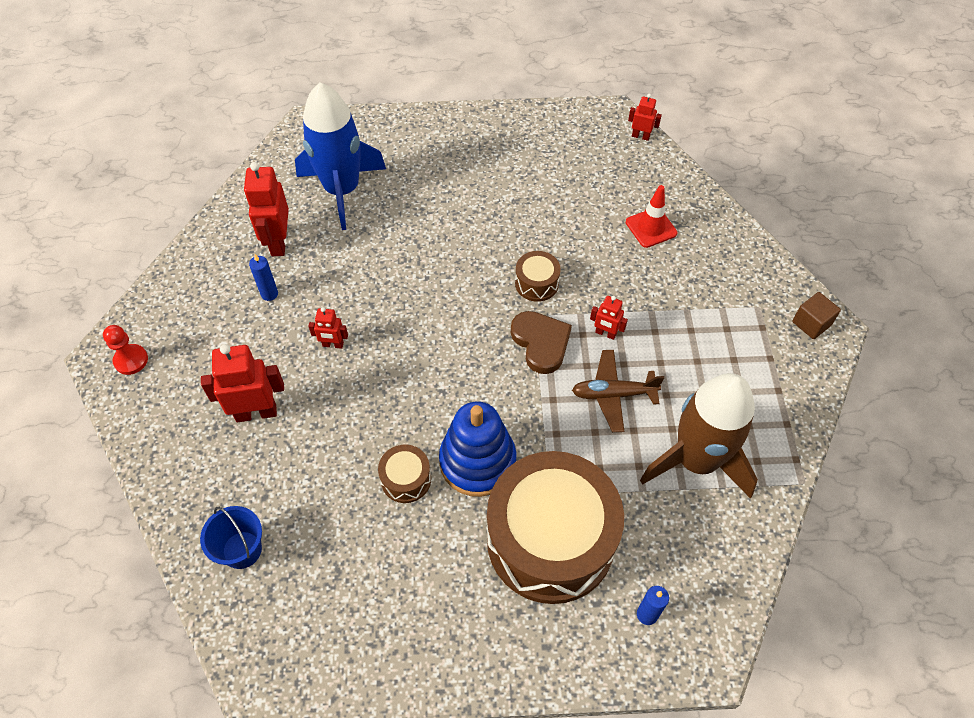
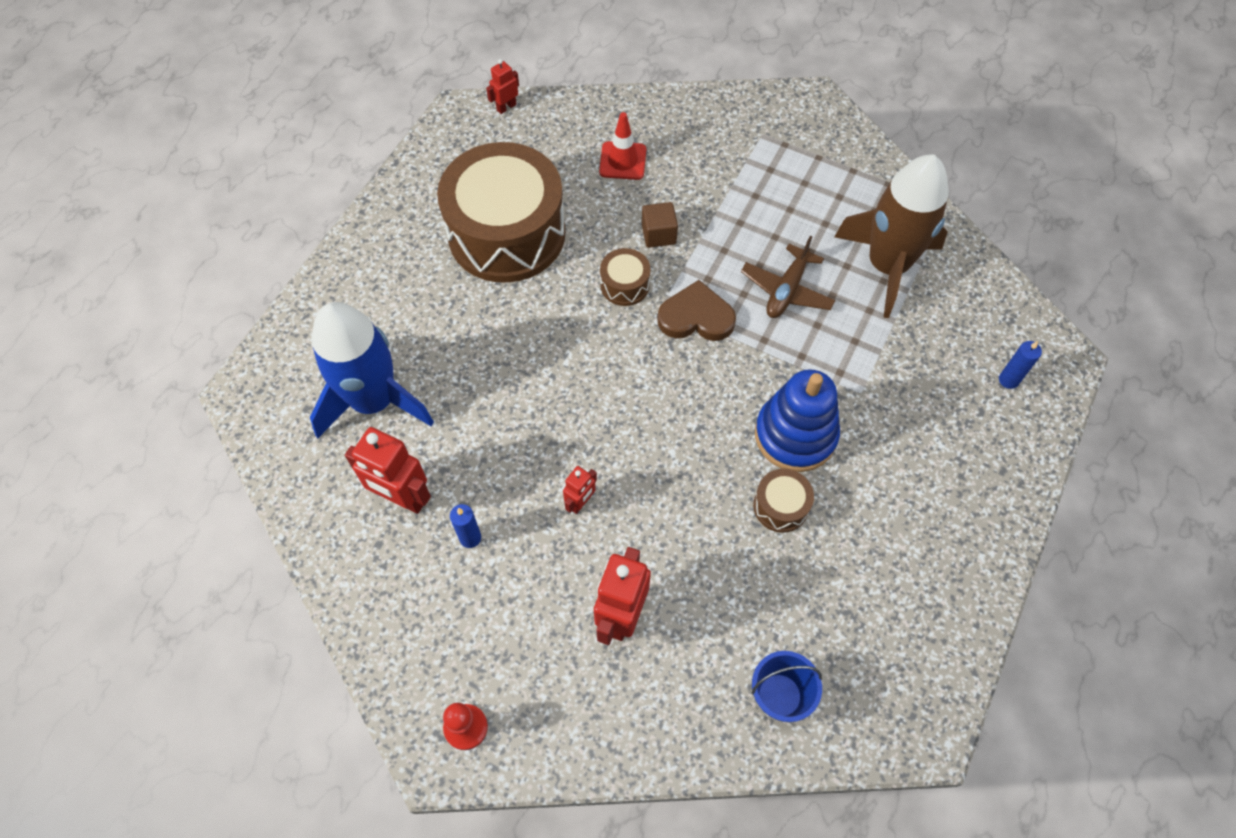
camera: 60 degrees left, 5 degrees up
brown drum [487,451,624,604] -> brown drum moved to [437,142,566,283]
red robot [590,296,628,340] -> none
brown cube [792,292,841,339] -> brown cube moved to [642,202,678,248]

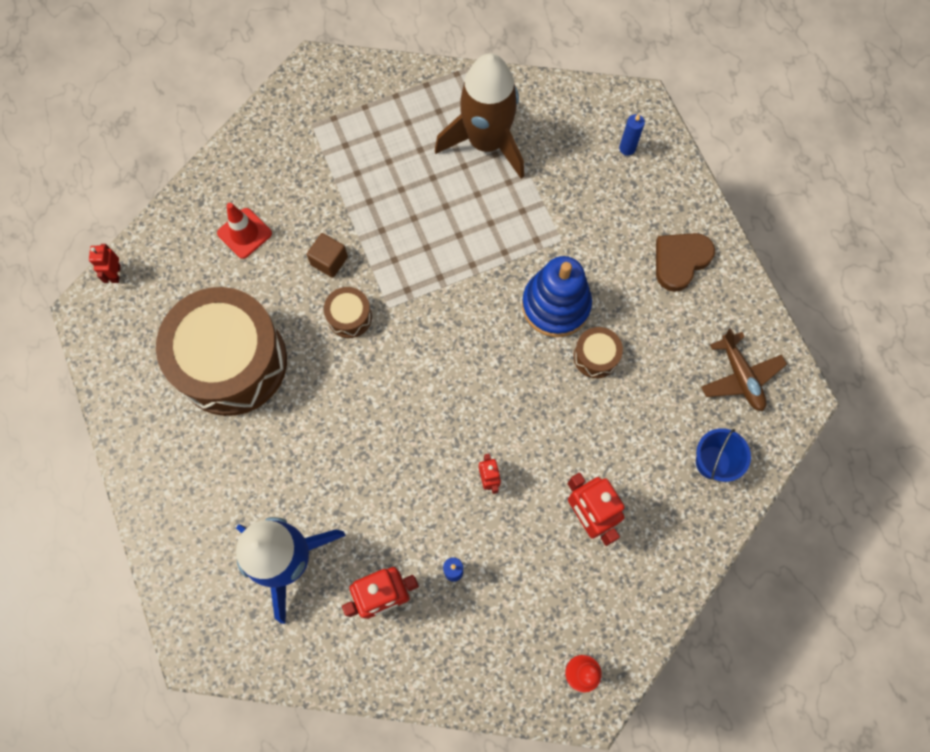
camera: 50 degrees left, 10 degrees up
brown heart [657,280,736,341] -> brown heart moved to [656,233,715,292]
brown plane [741,235,836,318] -> brown plane moved to [701,328,787,411]

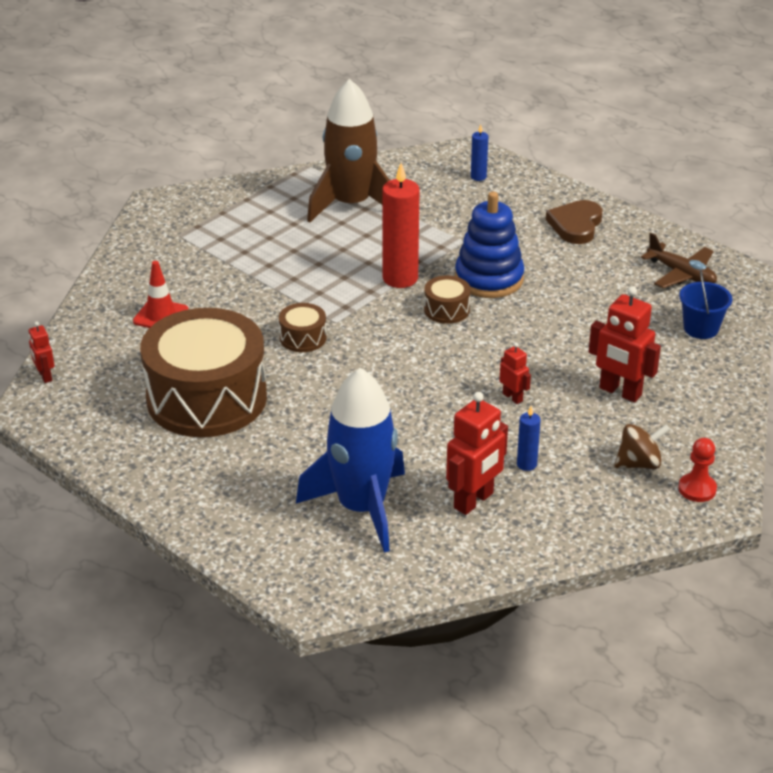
camera: 25 degrees left, 35 degrees down
brown cube [307,233,348,278] -> none
brown drum [574,327,623,378] -> brown drum moved to [424,276,471,324]
none -> red candle [382,163,419,288]
none -> brown spinning top [614,424,670,469]

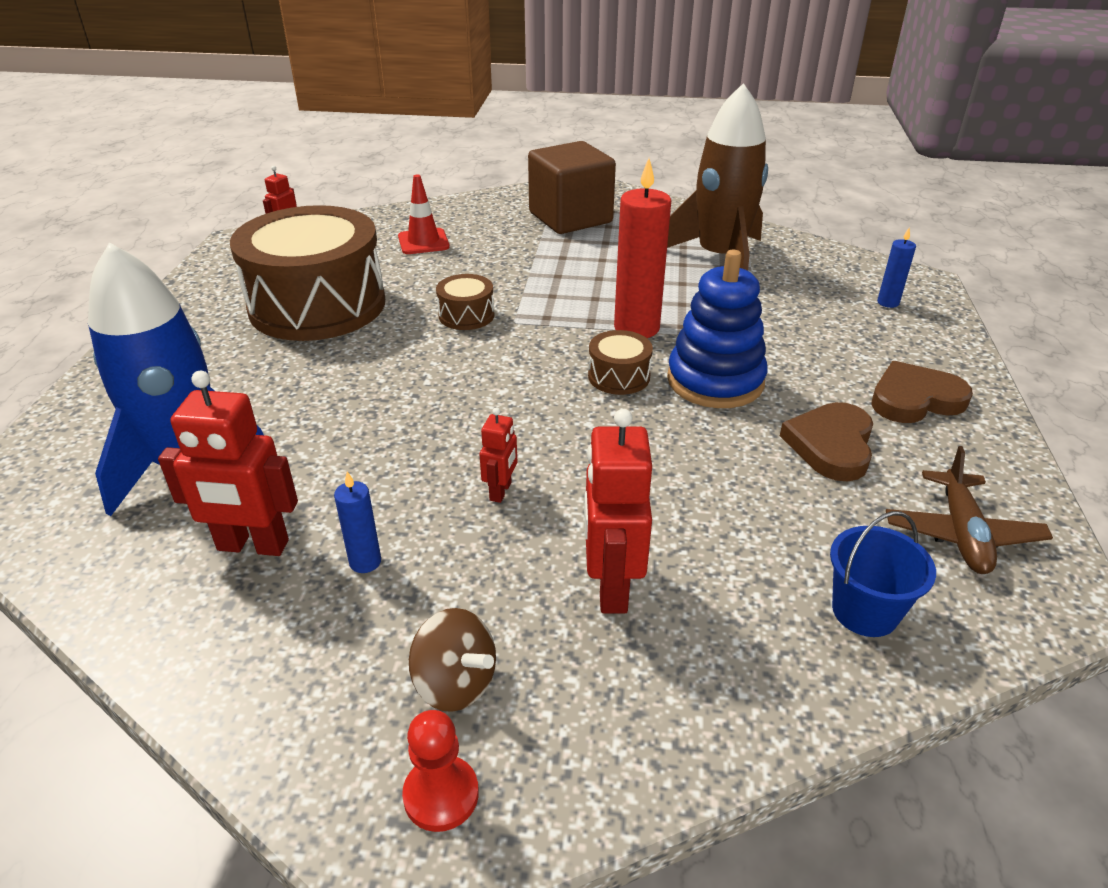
camera: 55 degrees right, 0 degrees up
none -> brown cube [528,141,616,234]
none -> brown heart [780,402,873,481]

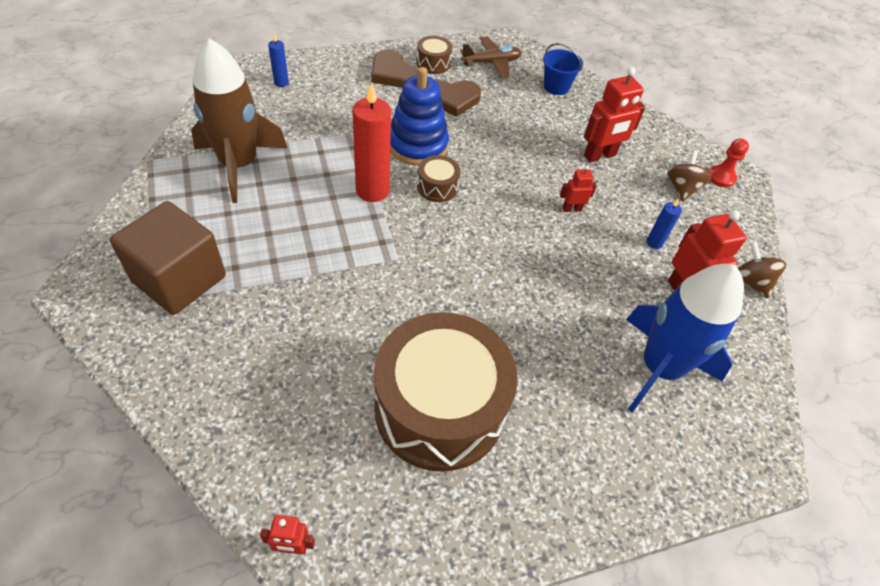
camera: 120 degrees left, 15 degrees up
red traffic cone [398,174,450,254] -> none
brown drum [436,274,495,330] -> brown drum moved to [416,36,453,74]
none -> brown spinning top [738,242,786,299]

